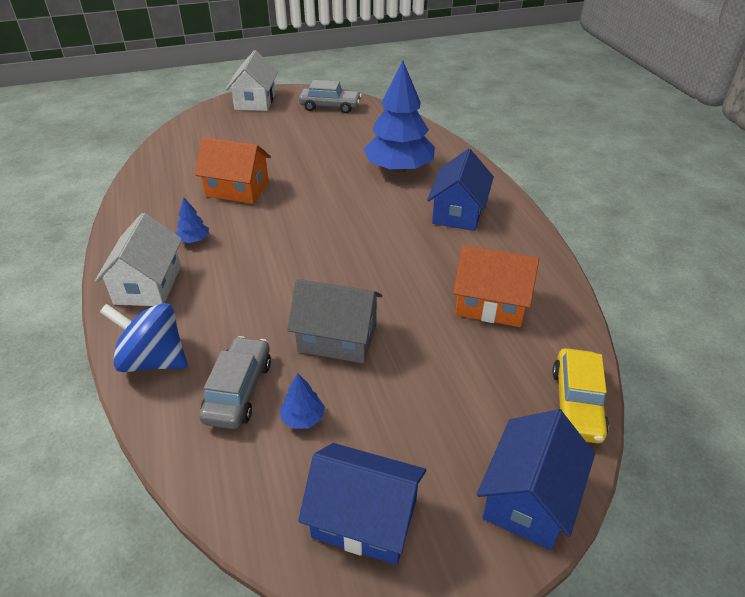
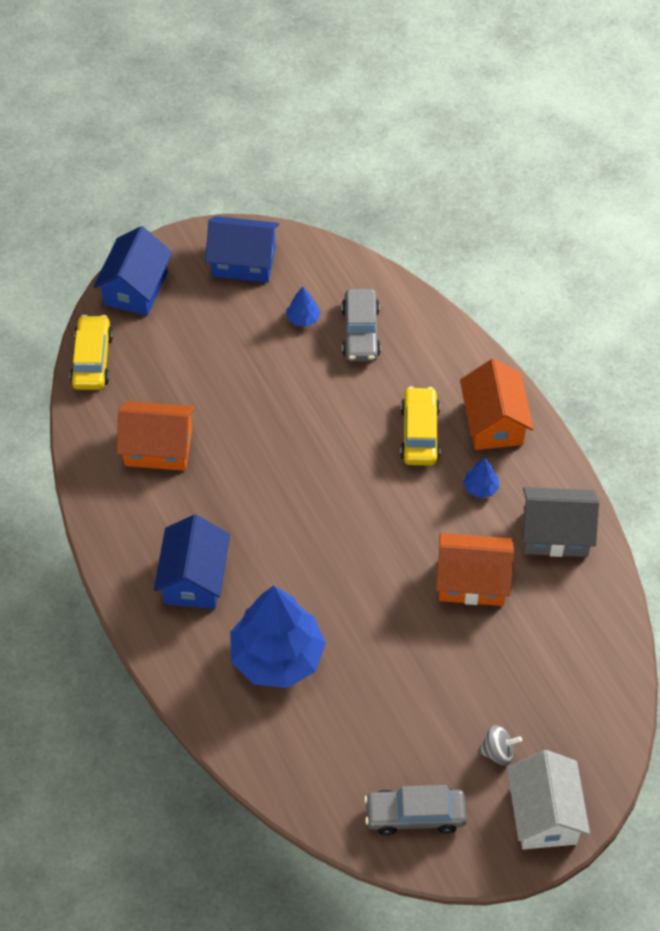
camera: 170 degrees right, 15 degrees up
white house [95,213,182,306] -> orange house [460,359,534,450]
blue spinning top [100,303,188,372] -> none
grey house [287,279,382,363] -> grey house moved to [523,487,599,557]
none -> yellow car [400,386,440,465]
none -> grey spinning top [478,725,522,766]

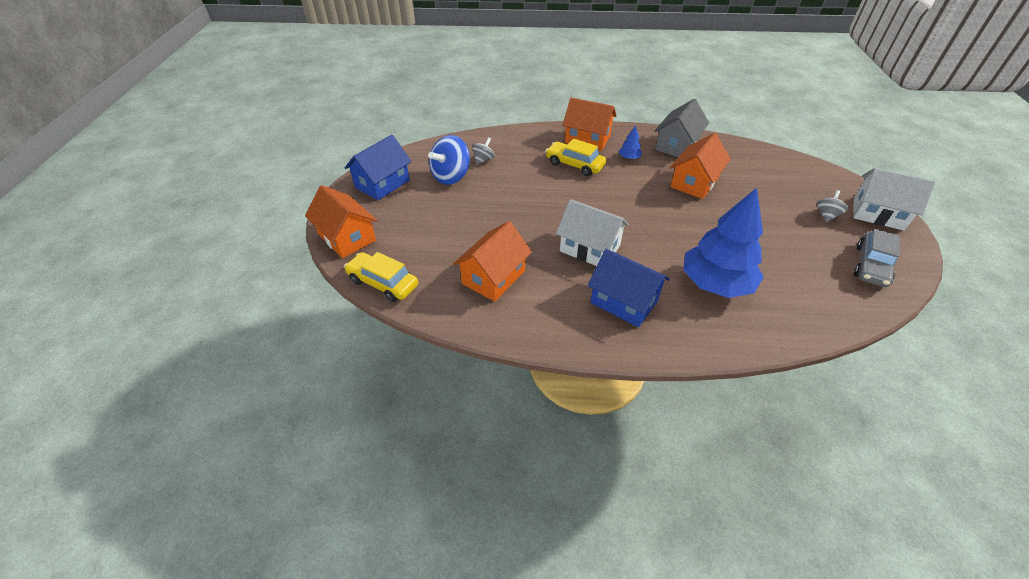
camera: 60 degrees left, 10 degrees down
blue house [93,226,172,316] -> orange house [305,185,377,258]
blue tree [287,286,321,327] -> blue spinning top [428,135,470,185]
grey car [342,289,381,361] -> grey spinning top [472,137,495,165]
none -> white house [556,199,629,266]

